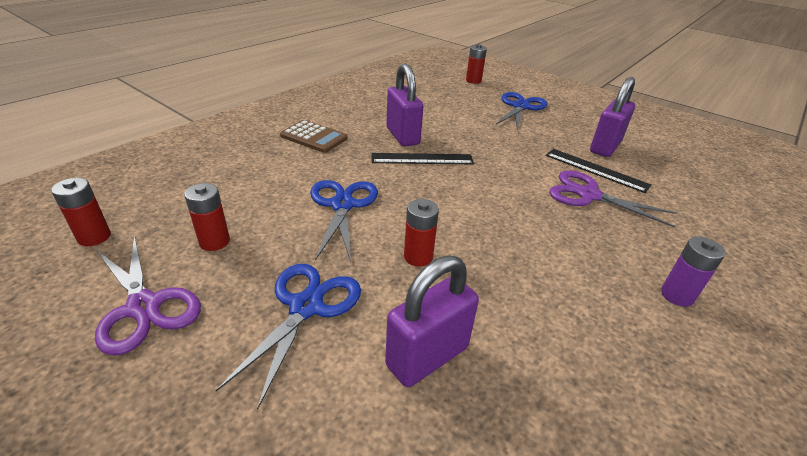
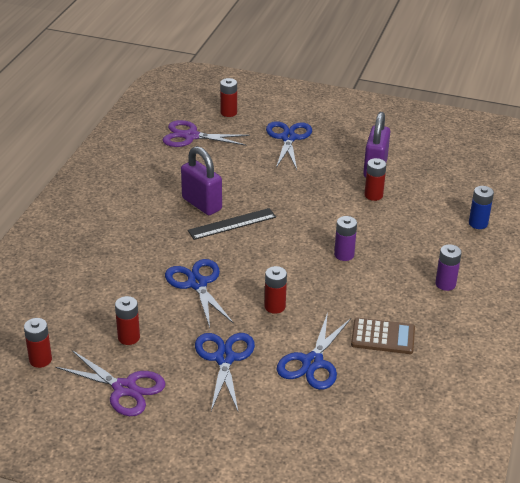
camera: 20 degrees left, 0 degrees up
brown calculator [280,120,348,153] -> brown calculator moved to [351,318,415,354]
purple padlock [385,255,479,387] -> blue scissors [276,312,351,390]
black ruler [546,149,651,193] -> red battery [365,158,386,201]
purple scissors [549,171,676,227] -> purple scissors moved to [163,120,250,147]
none -> purple battery [334,216,357,261]
none -> blue battery [469,186,494,229]

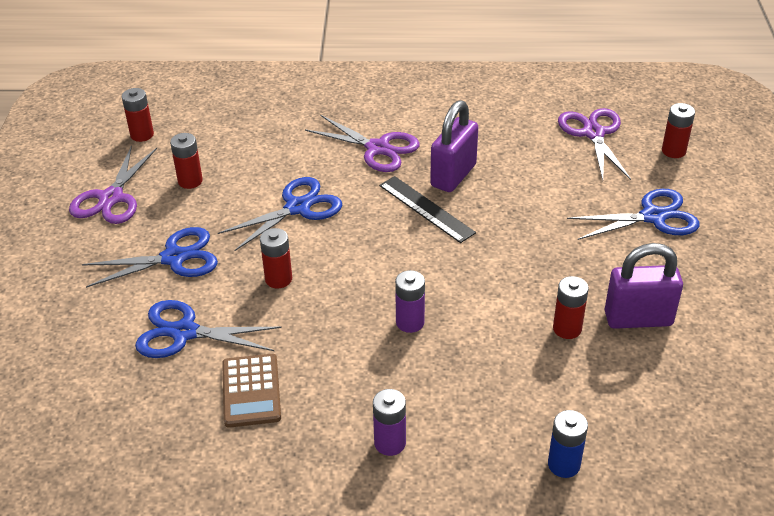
camera: 75 degrees right, 5 degrees up
none -> purple scissors [305,115,420,172]

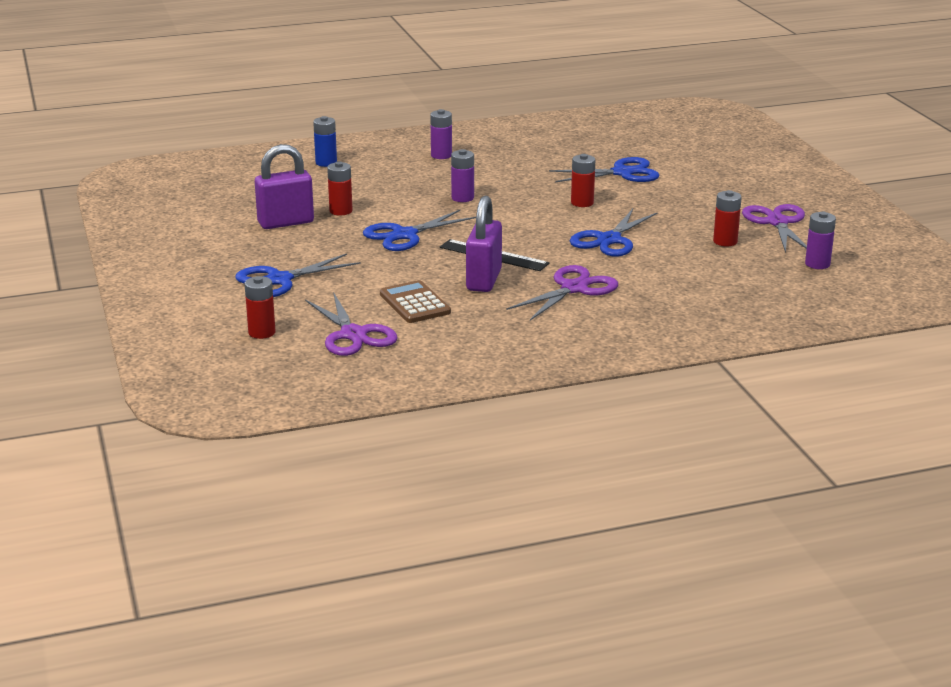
camera: 160 degrees right, 15 degrees down
blue scissors [82,227,218,288] -> blue scissors moved to [363,210,476,251]
red battery [122,88,154,142] -> purple battery [805,212,836,269]
brown calculator [222,354,281,428] -> brown calculator moved to [380,280,451,323]
purple scissors [305,115,420,172] -> purple scissors turned 120 degrees clockwise [506,265,618,321]

